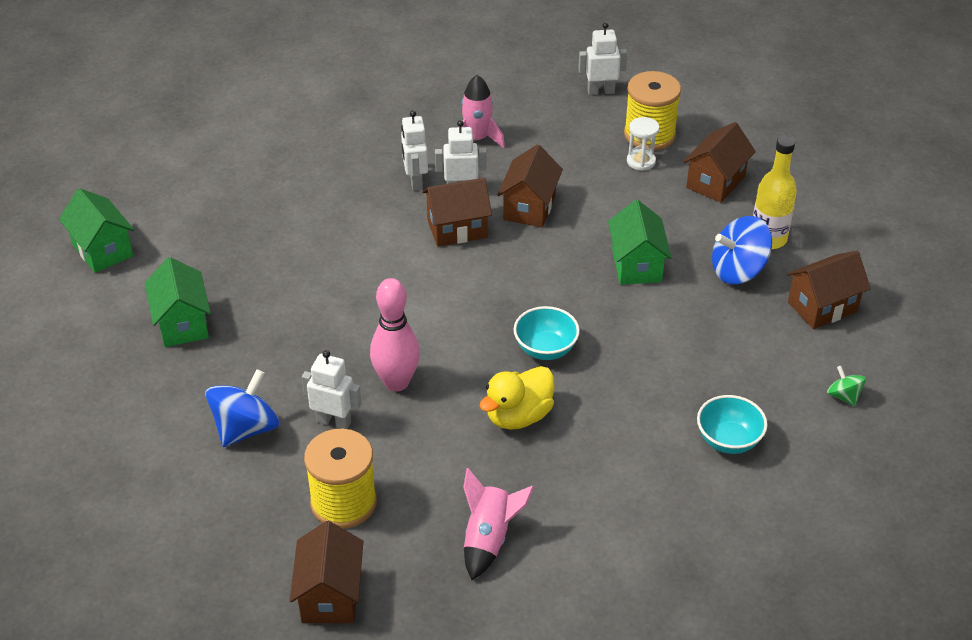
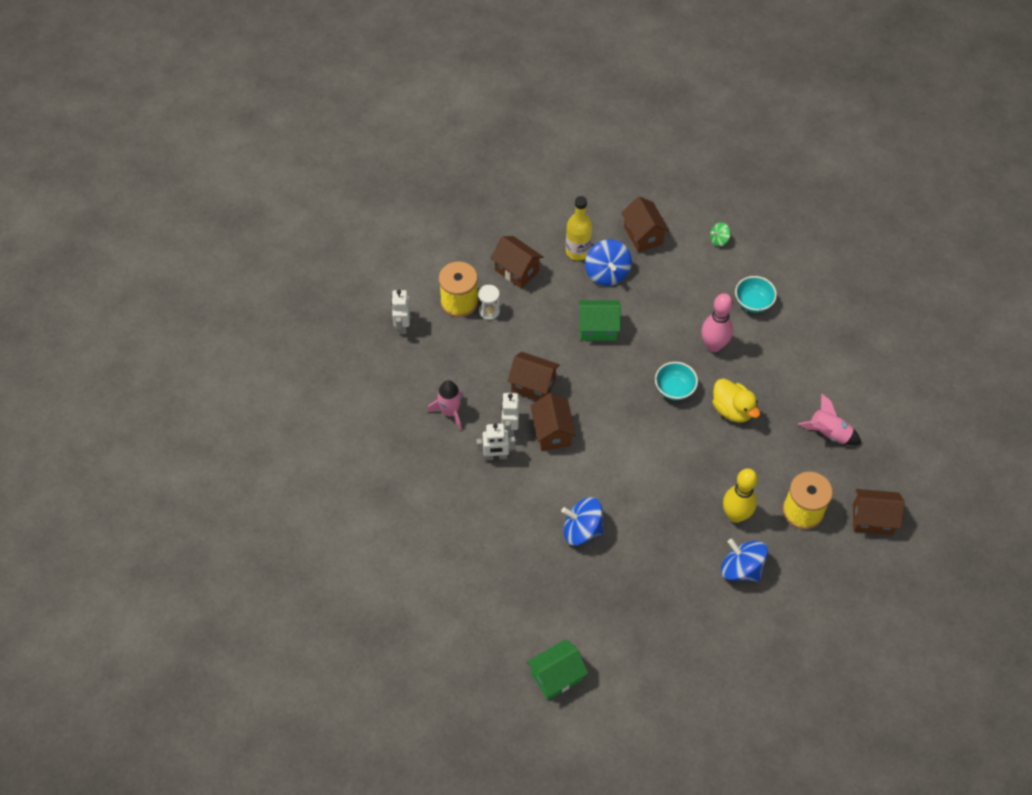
camera: 85 degrees left, 15 degrees up
green house [145,257,211,347] -> none
white robot [302,350,362,429] -> yellow bowling pin [723,468,758,523]
pink bowling pin [370,278,420,392] -> pink bowling pin moved to [701,293,733,352]
none -> blue spinning top [561,497,604,546]

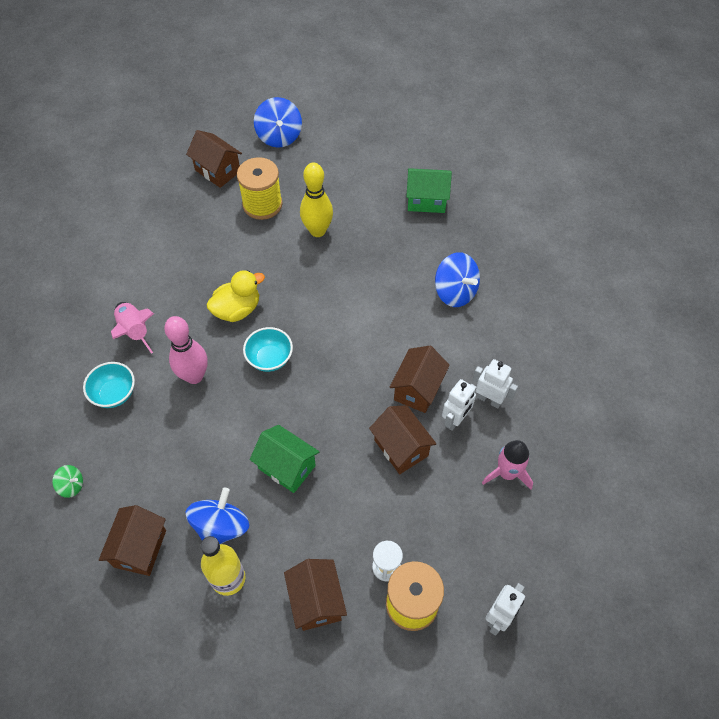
camera: 145 degrees left, 0 degrees up
green house [527,639,588,700] -> green house moved to [406,168,452,213]
yellow duck [712,378,760,423] -> yellow duck turned 60 degrees clockwise [206,270,265,322]
blue spinning top [721,539,768,582] -> blue spinning top moved to [254,97,302,148]
pink rocket [798,394,862,445] -> pink rocket moved to [111,302,154,354]

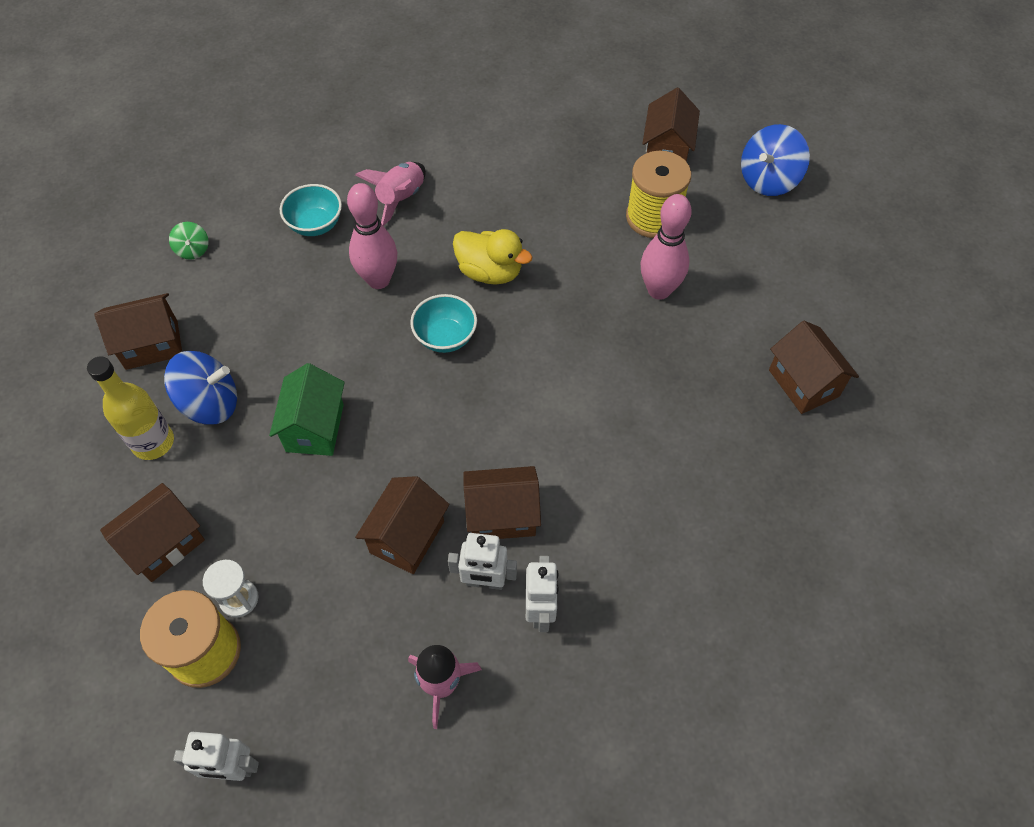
camera: 60 degrees right, 0 degrees up
yellow bowling pin [300,162,333,237] -> pink bowling pin [641,194,692,300]
green house [406,168,452,213] -> brown house [769,321,859,414]
blue spinning top [435,252,480,307] -> none

